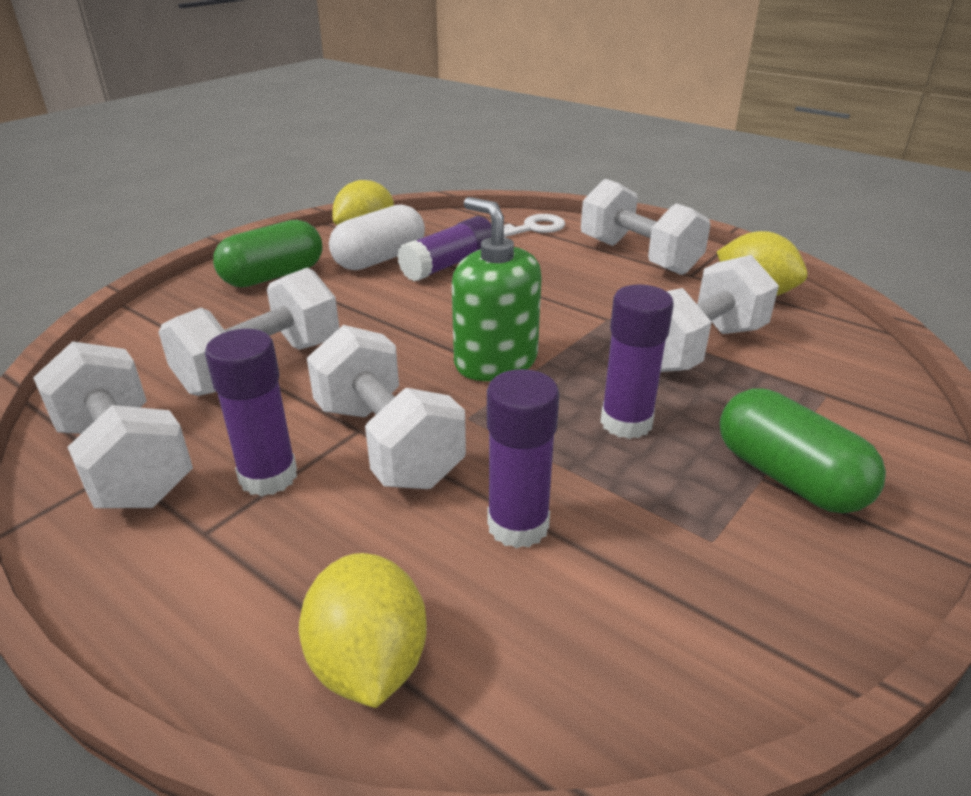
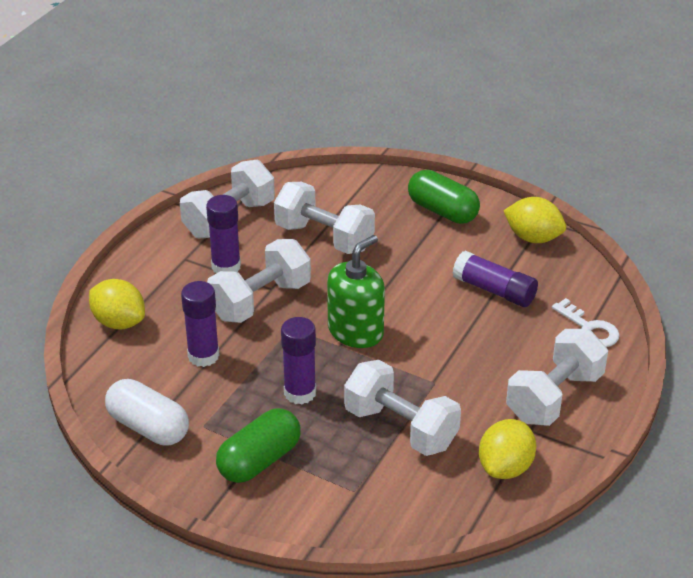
camera: 80 degrees right, 5 degrees up
yellow lemon [299,553,427,708] -> yellow lemon turned 60 degrees clockwise [89,279,145,330]
white capsule [329,205,425,270] -> white capsule moved to [105,379,189,446]

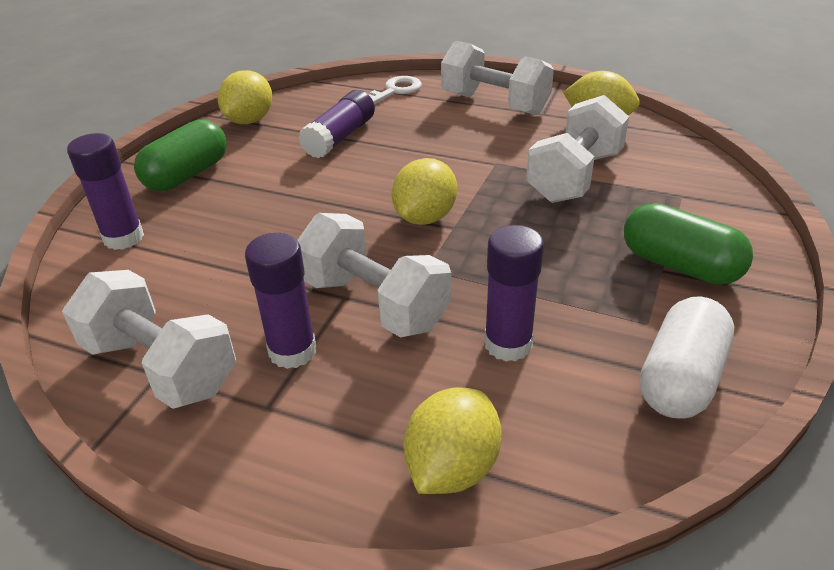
camera: 95 degrees left, 0 degrees up
white dumbbell [274,182,375,254] -> none
purple glue stick [281,317,316,404] -> purple glue stick moved to [67,133,144,250]
green soap dispenser [327,235,385,348] -> yellow lemon [392,158,457,225]

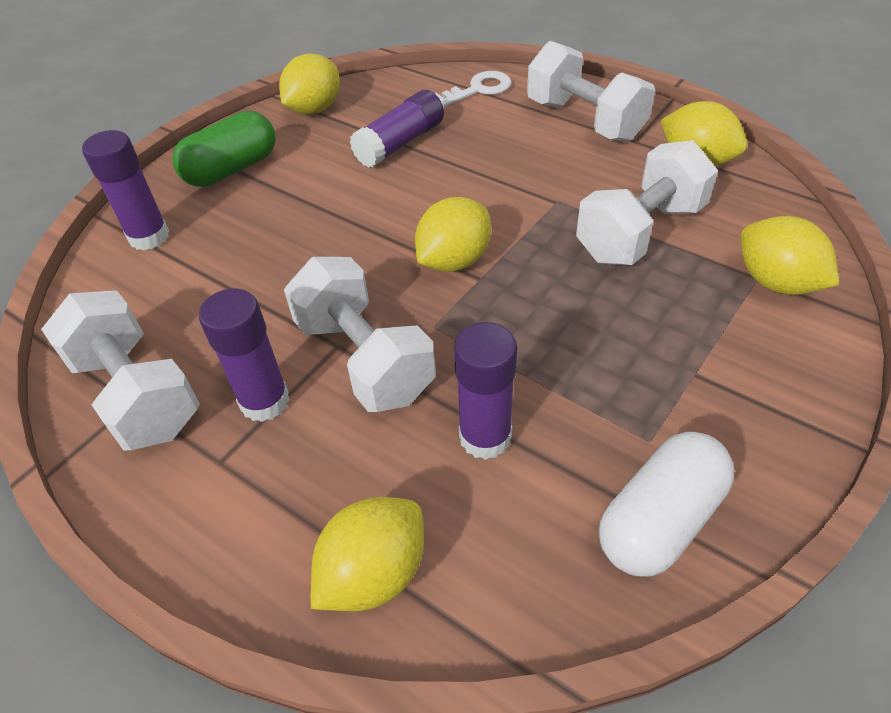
camera: 15 degrees right, 10 degrees up
green capsule [624,203,753,285] -> none
none -> yellow lemon [741,216,839,295]

